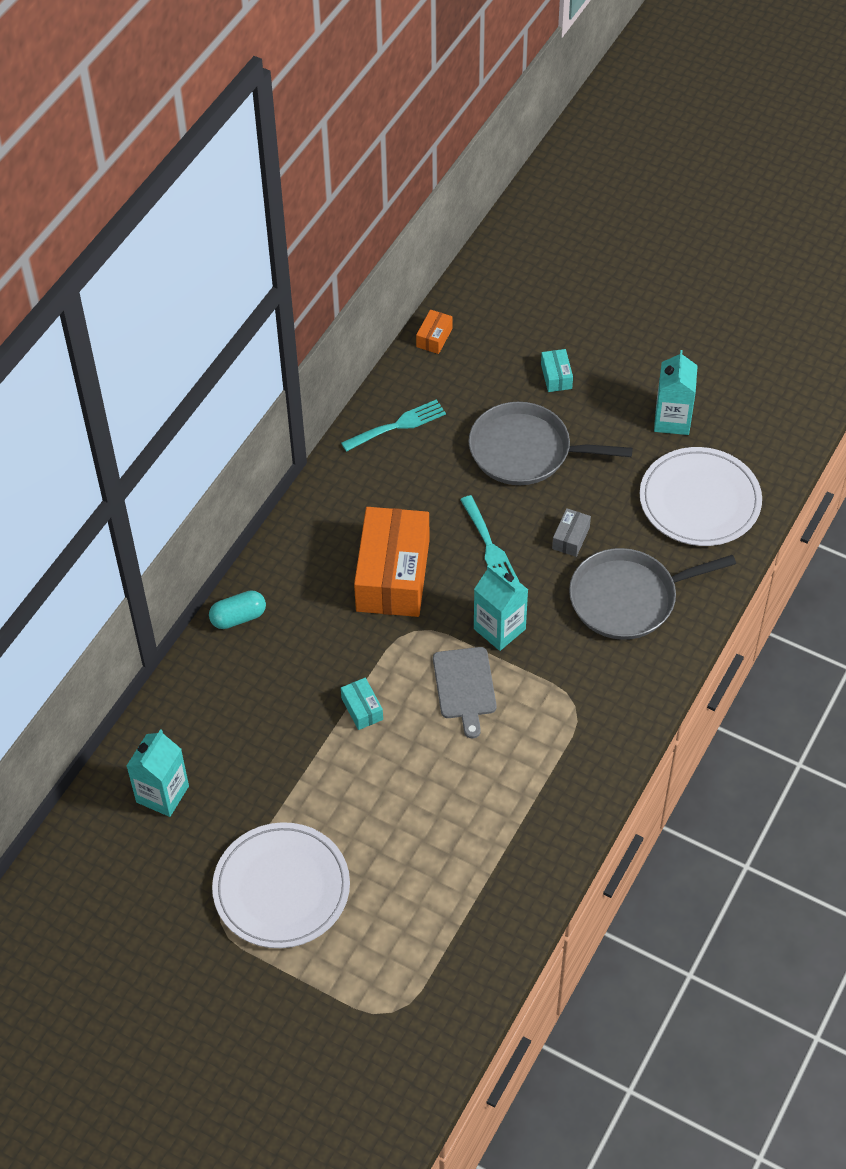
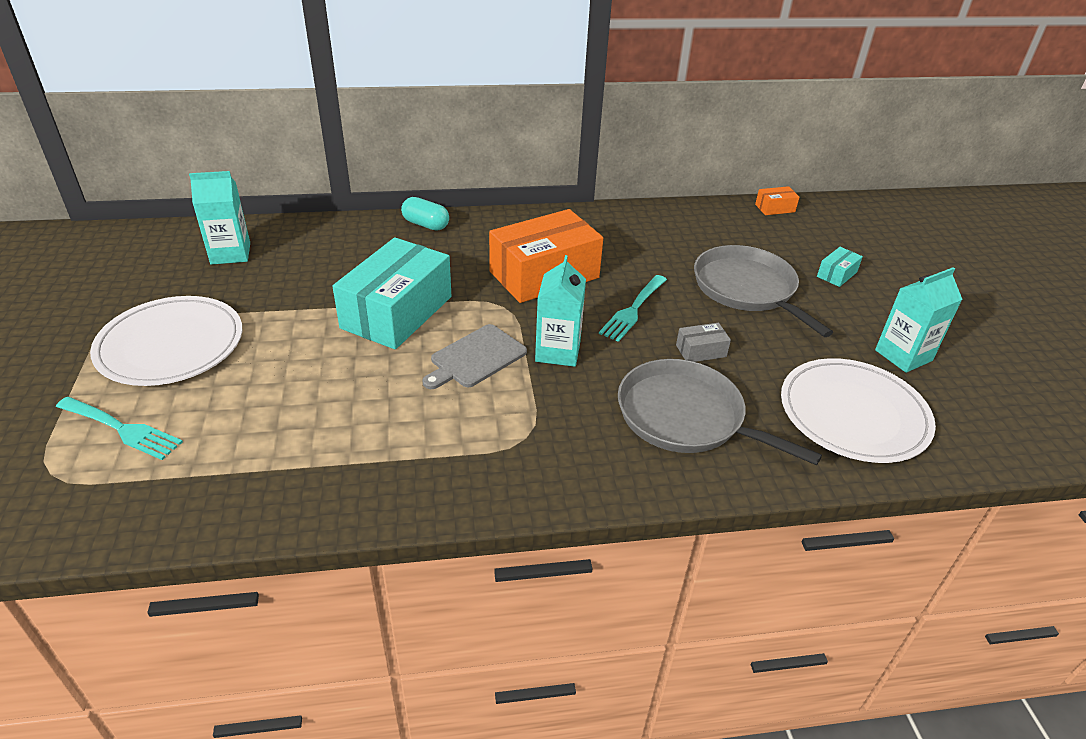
camera: 50 degrees right, 15 degrees down
turquoise fork [341,399,446,452] -> turquoise fork moved to [56,397,183,460]
turquoise box [341,678,383,730] -> turquoise box [332,237,451,349], size x2.40

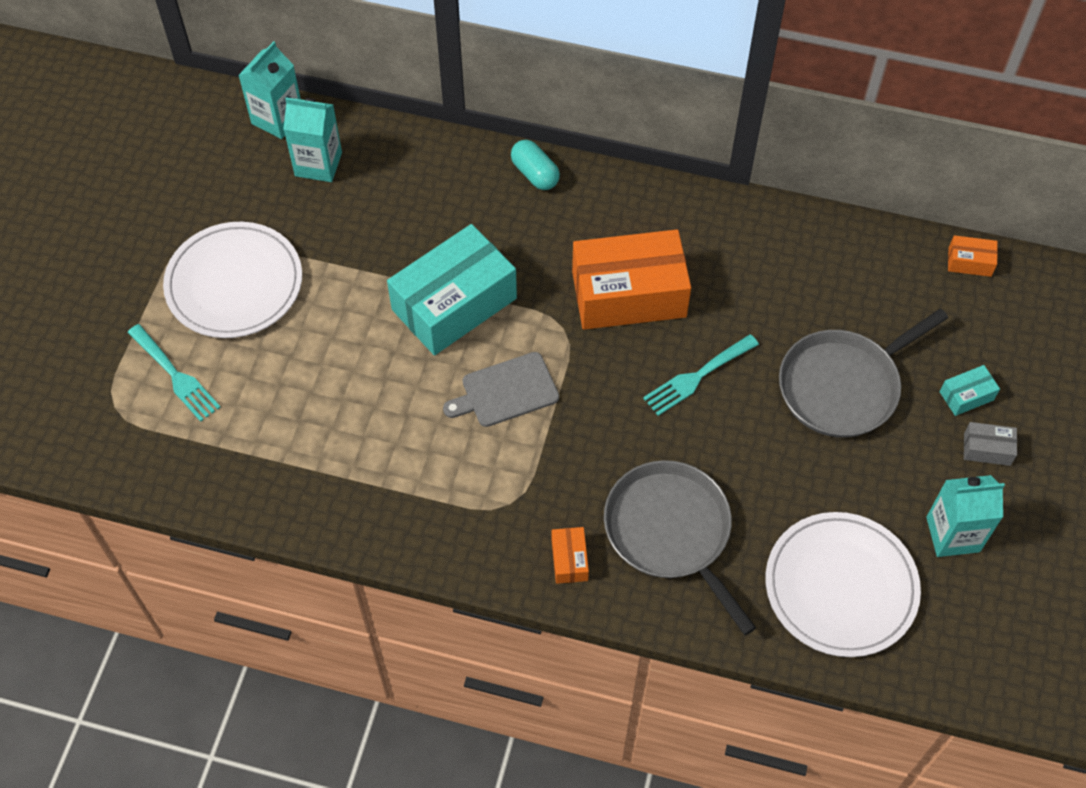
camera: 25 degrees right, 20 degrees up
turquoise carton [535,255,586,367] -> turquoise carton moved to [238,41,301,139]
grey box [676,323,731,362] -> grey box moved to [964,422,1017,466]
grey pan [694,245,833,337] -> grey pan turned 120 degrees counterclockwise [779,309,948,438]
none -> orange box [551,527,589,584]

